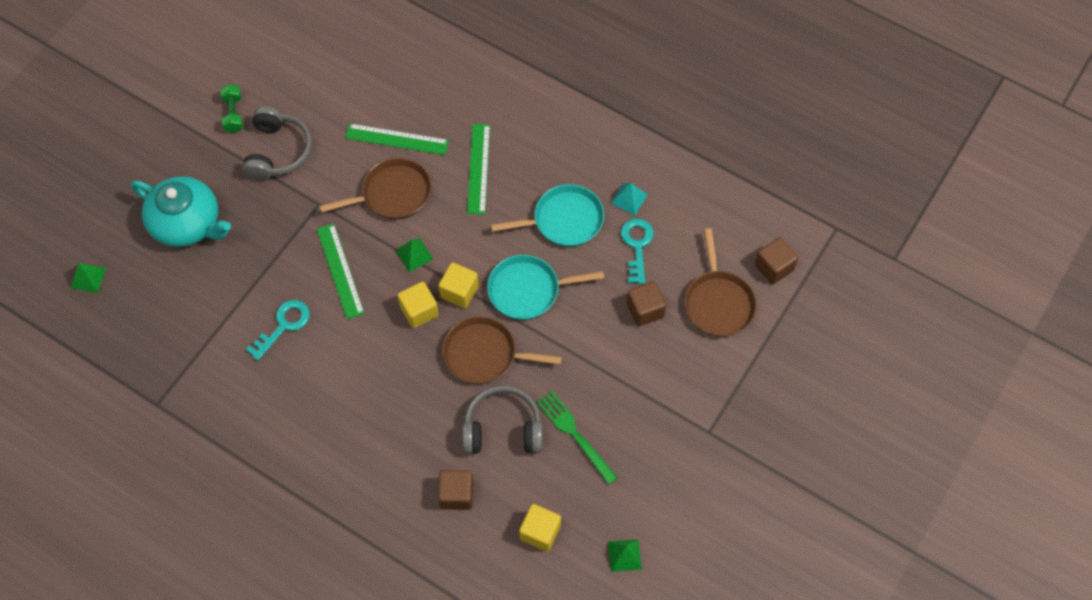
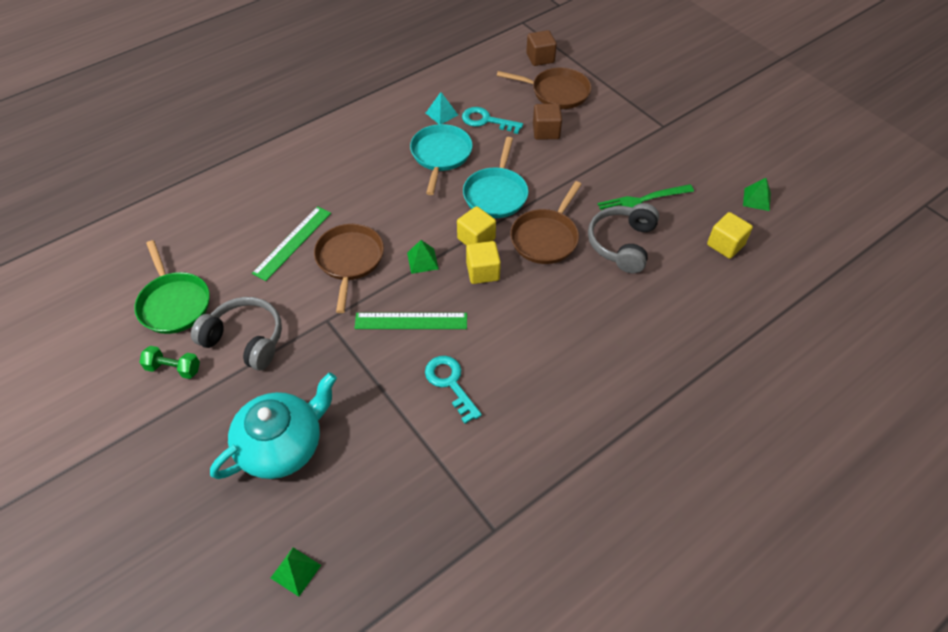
camera: 70 degrees left, 10 degrees down
brown cube [438,470,473,510] -> none
green ruler [467,124,490,214] -> none
none -> green pan [134,240,210,334]

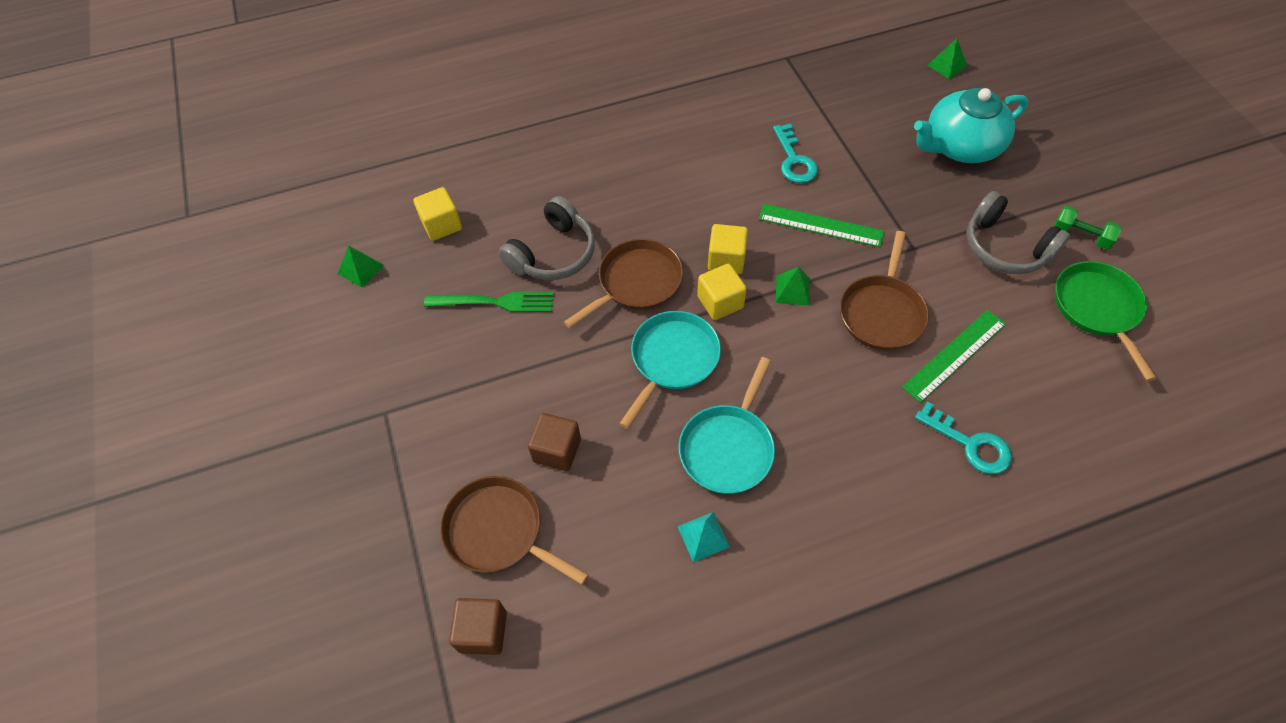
camera: 160 degrees left, 5 degrees up
turquoise key [462,107,523,134] -> turquoise key moved to [915,401,1012,474]

